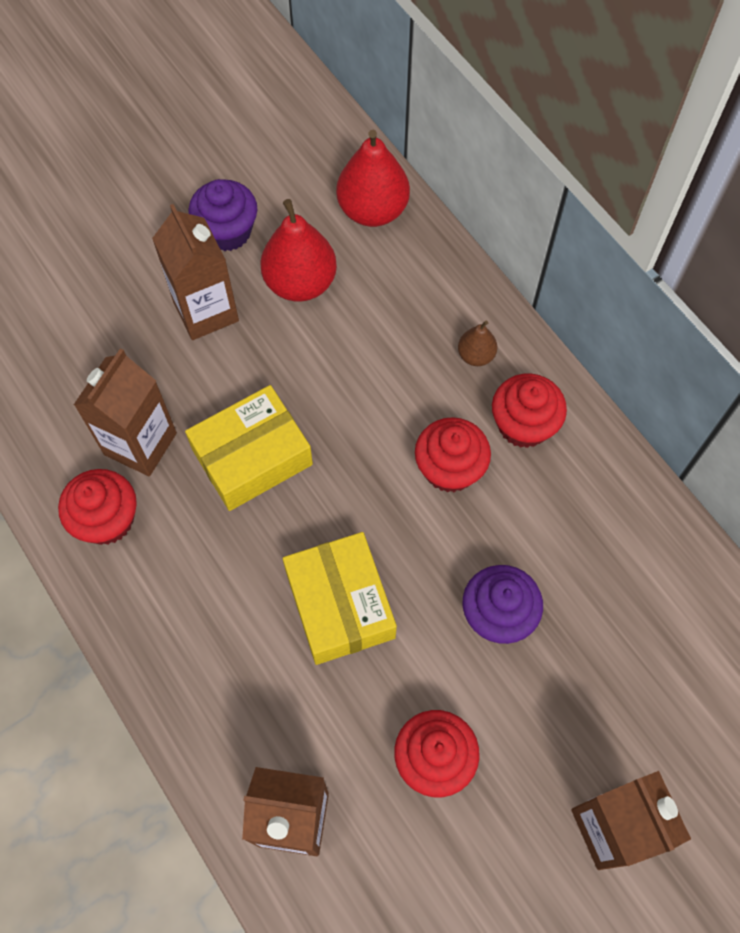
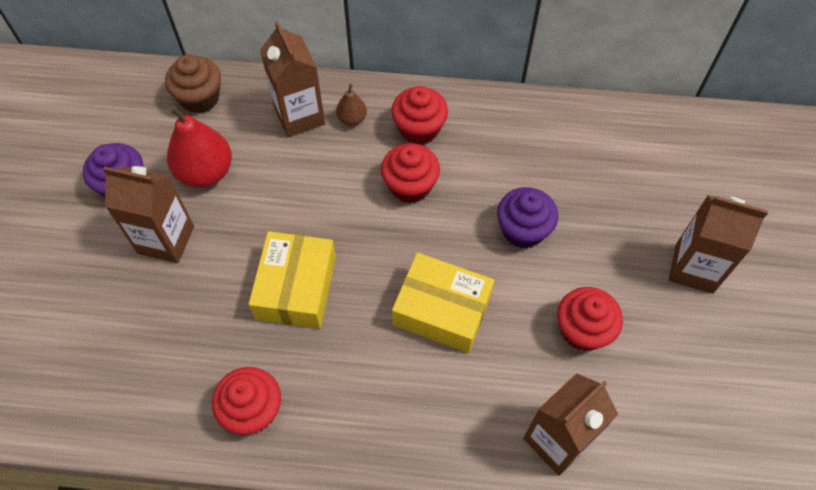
camera: 50 degrees left, 5 degrees down
brown carton [74,348,177,476] -> brown carton moved to [260,21,325,137]
red pear [336,130,410,227] -> brown cupcake [165,54,221,113]

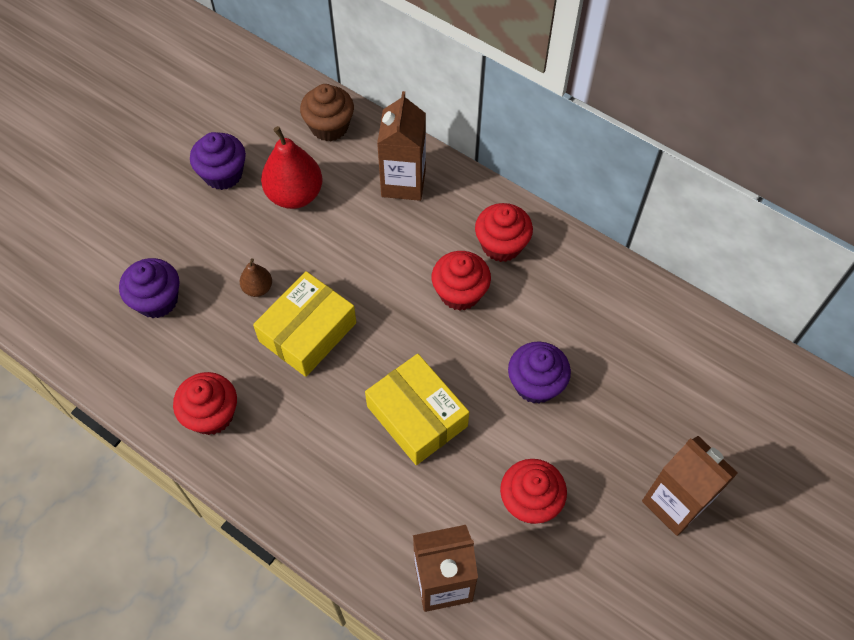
camera: 30 degrees right, 0 degrees up
brown carton [103,166,194,263] -> none
brown pear [336,84,367,126] -> brown pear moved to [240,258,272,297]
none -> purple cupcake [119,258,179,318]

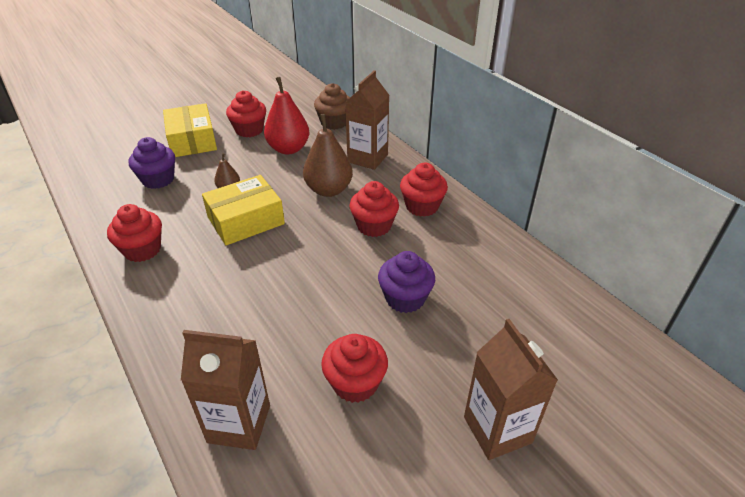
camera: 20 degrees right, 20 degrees down
purple cupcake [190,132,246,190] -> red cupcake [226,90,266,137]
yellow box [365,354,469,465] -> yellow box moved to [163,103,217,157]
none -> brown pear [303,114,353,197]

